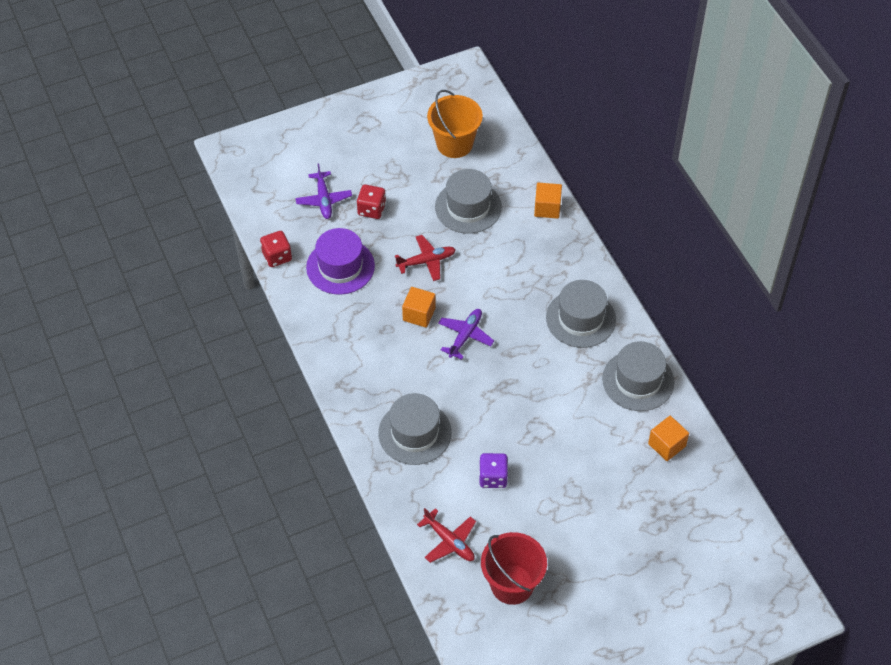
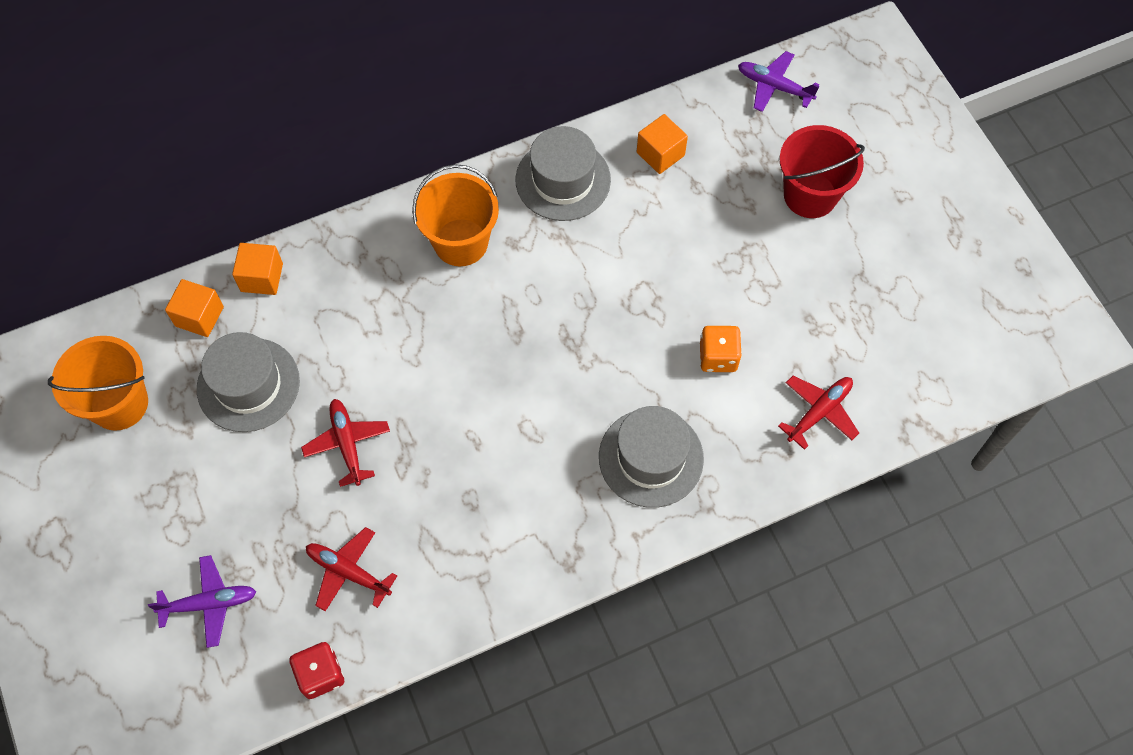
camera: 90 degrees left, 10 degrees up
purple hat [306,228,375,295] -> red plane [306,527,397,611]
red dice [357,185,386,219] -> none
orange cube [402,287,436,328] -> orange cube moved to [165,279,224,337]
purple plane [438,309,494,360] -> purple plane moved to [738,51,820,112]
purple dice [479,453,508,488] -> orange dice [700,326,742,372]
red bucket [481,532,547,605] -> red bucket moved to [779,125,865,218]
grey hat [546,280,616,348] -> orange bucket [412,164,499,266]

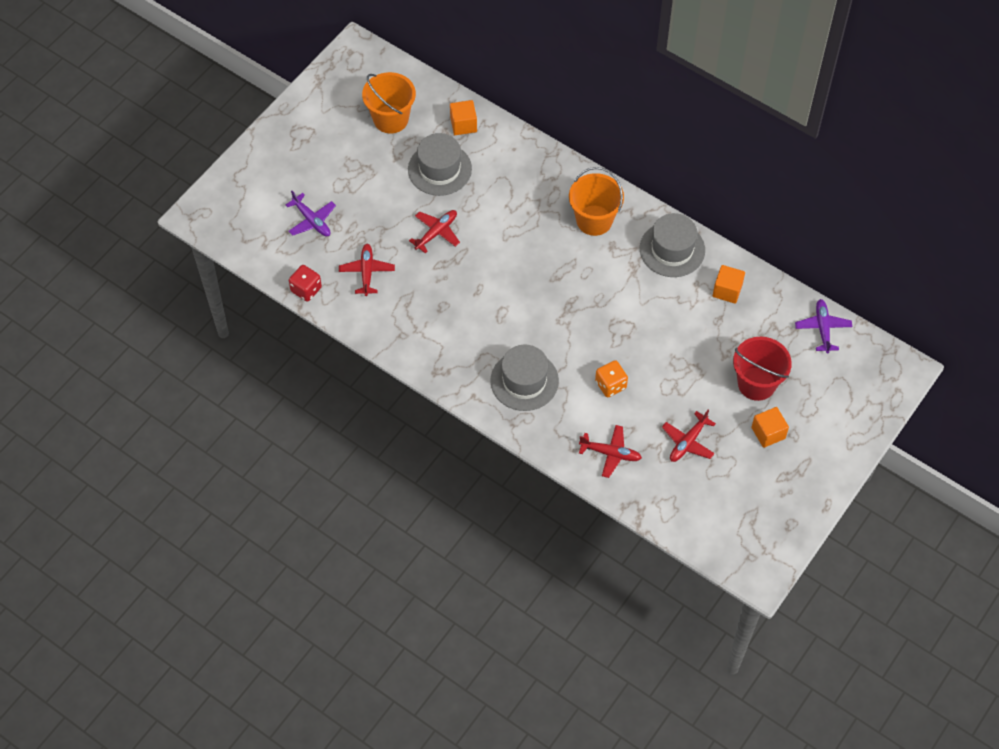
camera: 60 degrees right, 5 degrees down
orange cube [232,243,283,295] -> orange cube moved to [751,407,789,448]
none -> red plane [662,410,716,462]

